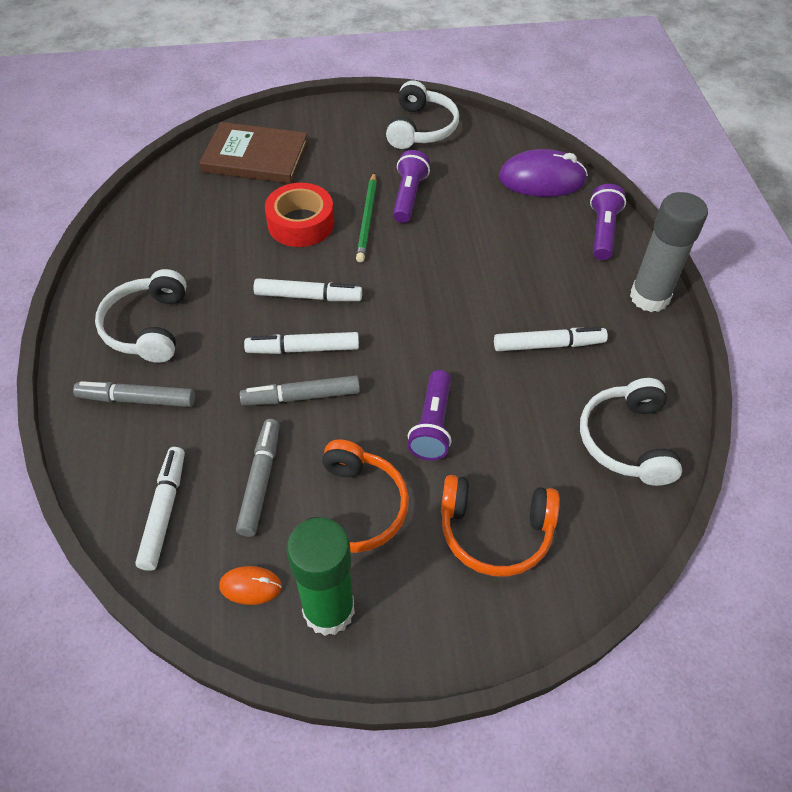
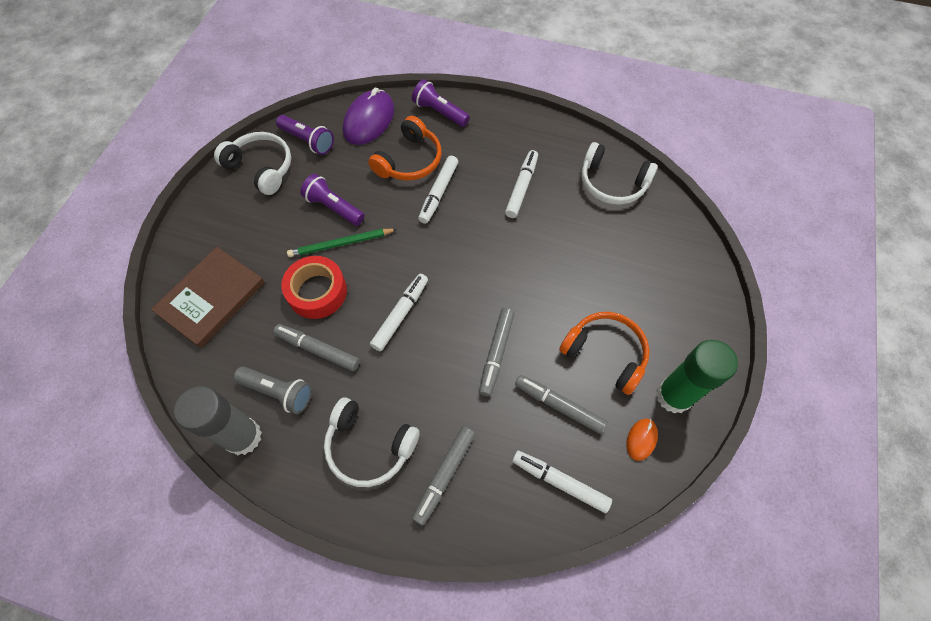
camera: 65 degrees left, 10 degrees up
white marker [244,332,359,354] -> white marker moved to [418,156,458,224]
green pencil [356,172,377,262] -> green pencil turned 135 degrees clockwise [287,229,397,257]
purple flashlight [408,370,451,460] -> purple flashlight moved to [276,115,334,155]
orange headphones [441,475,560,577] -> orange headphones moved to [368,116,442,181]
grey glue stick [630,192,708,312] -> grey glue stick moved to [174,386,262,455]
none -> grey flashlight [234,366,312,414]
none -> grey marker [273,324,360,371]

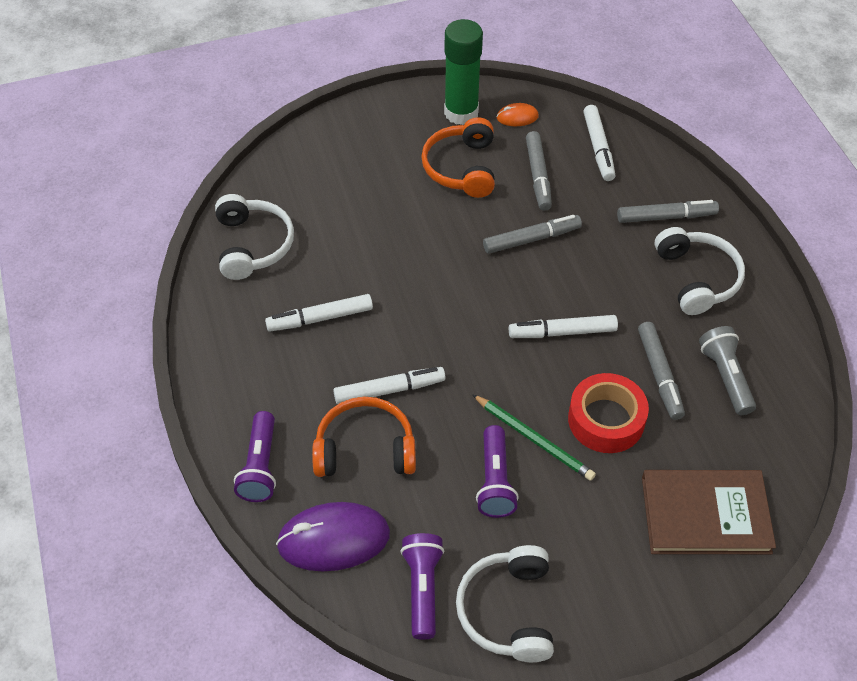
camera: 125 degrees left, 10 degrees down
grey glue stick [174,386,262,455] -> none

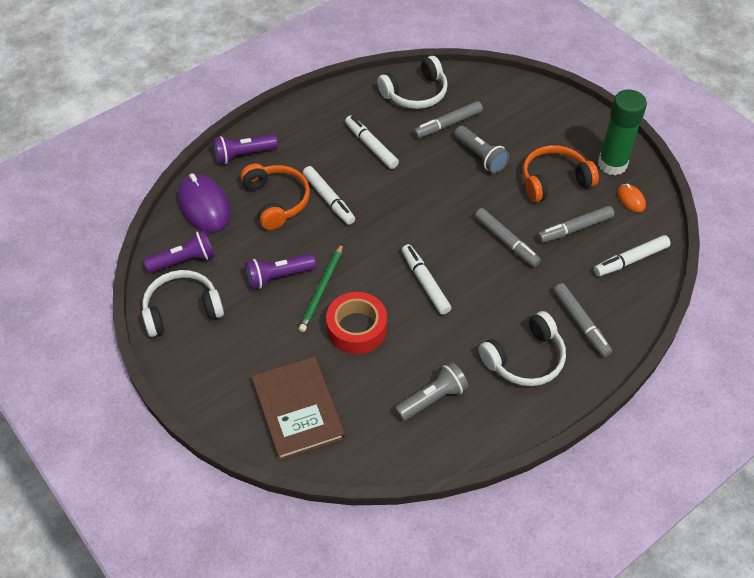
camera: 70 degrees right, 0 degrees up
grey marker [638,322,685,420] -> grey marker moved to [413,101,483,138]
none -> grey flashlight [454,126,509,173]

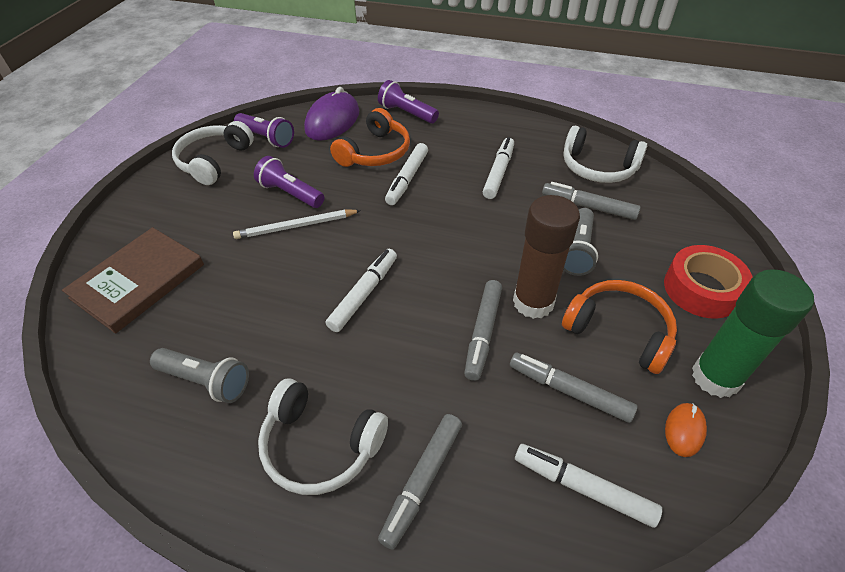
camera: 55 degrees right, 5 degrees down
white headphones [142,270,224,337] -> white headphones turned 105 degrees counterclockwise [172,121,254,185]
green pencil [299,243,343,332] -> white pencil [233,210,361,239]
red tape [326,292,387,354] -> red tape moved to [664,245,753,319]
none -> brown glue stick [513,195,580,319]

